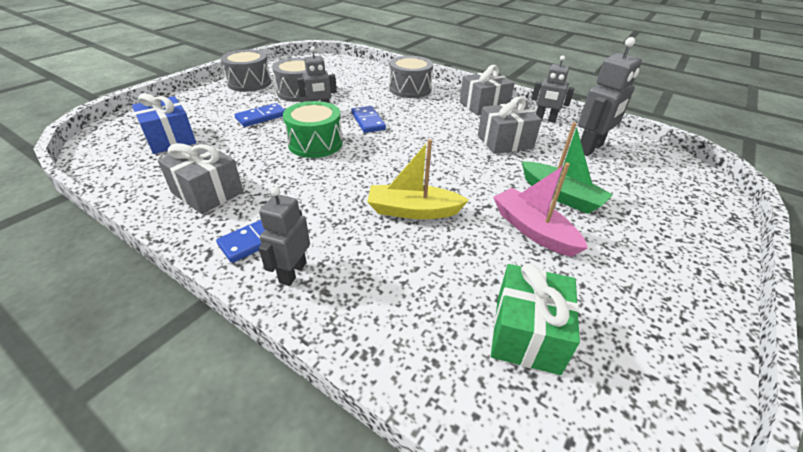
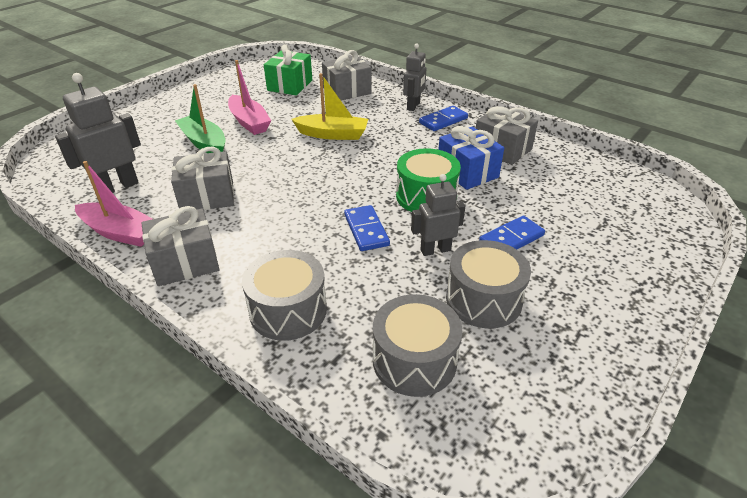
camera: 175 degrees left, 0 degrees up
blue gift [132,93,196,154] -> blue gift moved to [438,126,504,190]
grey drum [221,49,271,92] -> grey drum moved to [373,294,463,397]
grey robot [532,55,575,123] -> pink boat [75,161,153,247]
none -> grey gift [322,50,372,101]

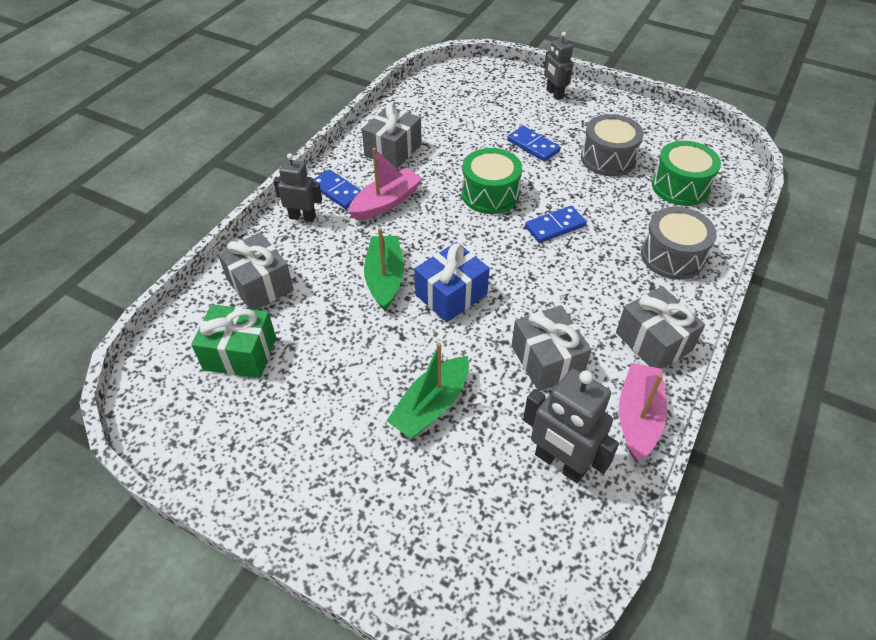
camera: 100 degrees left, 10 degrees up
pink boat [228,60,271,135] -> pink boat moved to [348,148,423,220]
yellow boat [291,73,368,140] -> green boat [364,228,404,311]
grey drum [373,294,463,397] -> green drum [652,141,721,206]
grey robot [411,174,465,256] -> grey robot moved to [544,32,574,100]
blue gift [438,126,504,190] -> blue gift moved to [414,242,490,322]

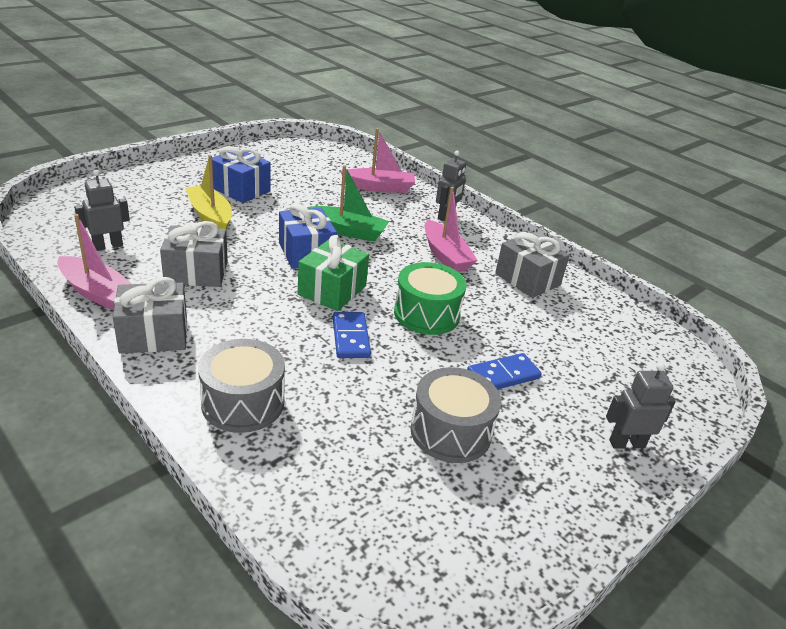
camera: 105 degrees right, 15 degrees down
green gift [191,304,276,378] -> green gift moved to [298,235,369,311]
grey gift [217,232,294,310] -> pink boat [341,128,415,193]
blue domino [313,170,362,209] -> none
green boat [386,343,469,439] -> yellow boat [185,155,232,230]
grey robot [523,368,619,484] -> grey robot [74,170,130,251], size x0.66
green drum [652,141,721,206] -> none
none -> blue gift [212,146,271,203]

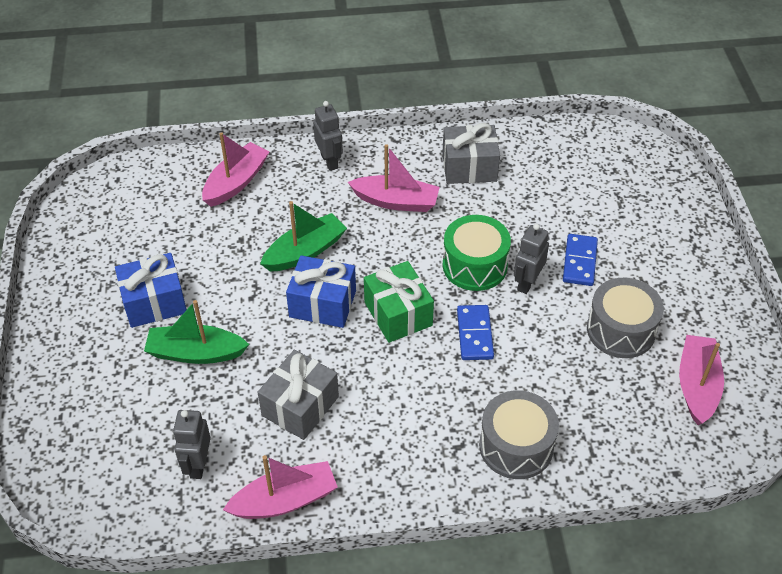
camera: 50 degrees left, 15 degrees up
grey gift [113,277,187,354] -> none
yellow boat [185,155,232,230] -> green boat [144,300,249,364]
blue domino [333,312,371,358] -> blue domino turned 60 degrees clockwise [457,305,494,360]
grey robot [606,363,676,449] -> grey robot moved to [514,224,549,294]
none -> pink boat [679,335,724,425]

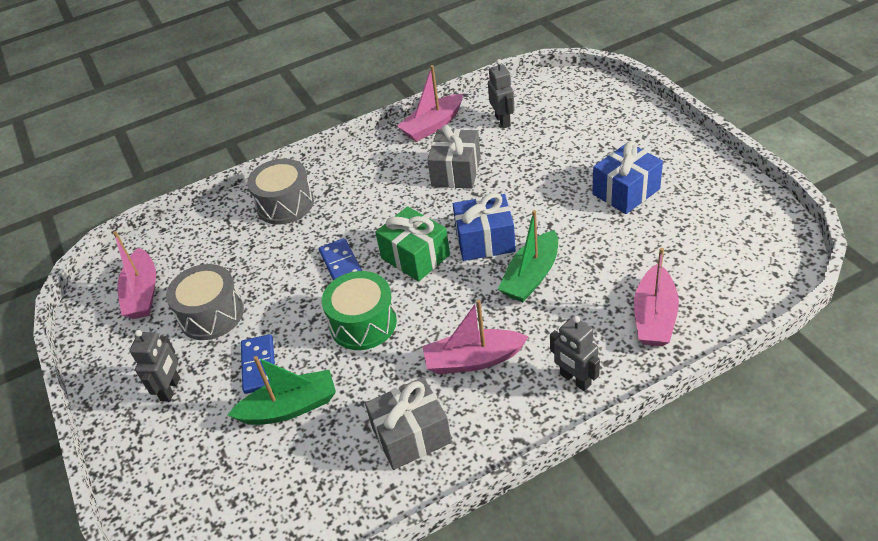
camera: 165 degrees right, 5 degrees down
green boat [144,300,249,364] -> green boat moved to [228,356,336,425]
grey robot [514,224,549,294] -> grey robot moved to [130,330,180,402]

